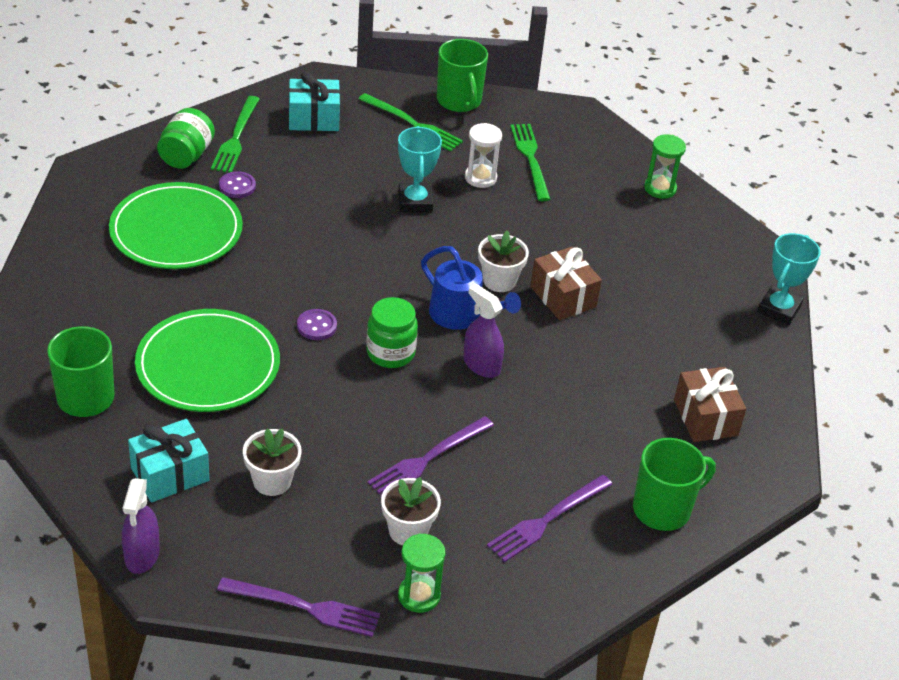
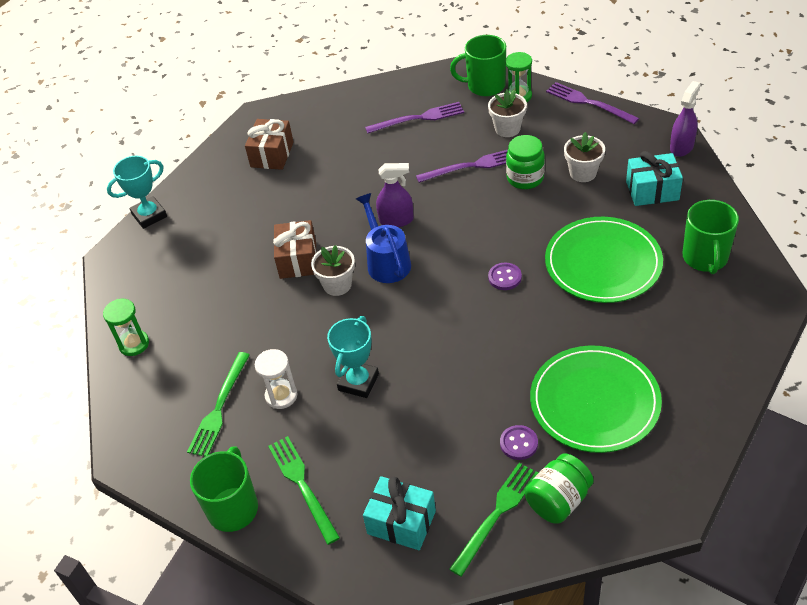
camera: 145 degrees left, 5 degrees up
green jar [366,297,418,368] -> green jar moved to [506,135,545,189]
purple spray bottle [463,284,504,378] -> purple spray bottle turned 75 degrees counterclockwise [376,163,414,227]
green mug [633,438,716,531] -> green mug moved to [450,35,506,96]

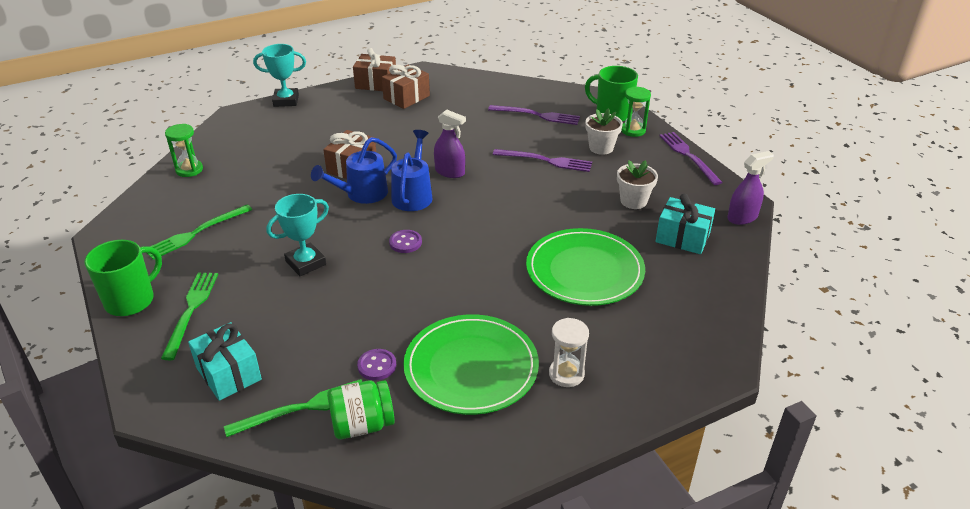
camera: 25 degrees right, 10 degrees down
white hourglass [255,349,298,409] -> white hourglass moved to [549,318,589,387]
white flower pot [311,245,355,296] -> blue watering can [311,137,397,204]
purple button [488,263,522,290] -> purple button moved to [389,230,422,253]
green jar [506,135,545,189] -> none
green mug [683,200,739,274] -> none
none -> brown gift [353,48,396,91]

